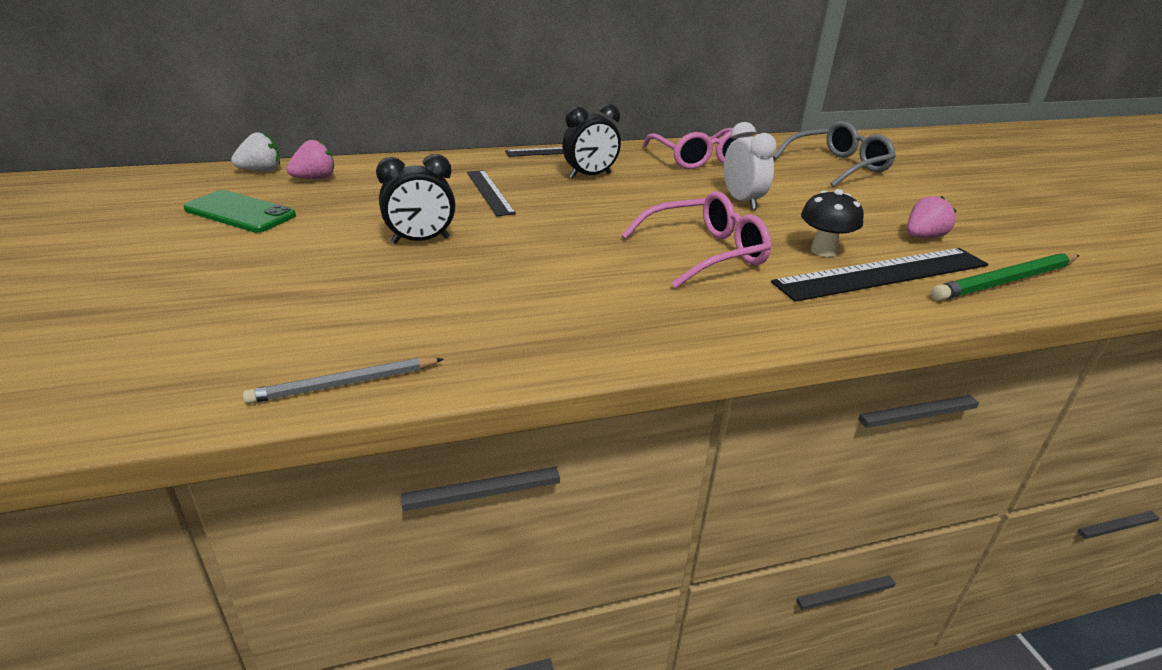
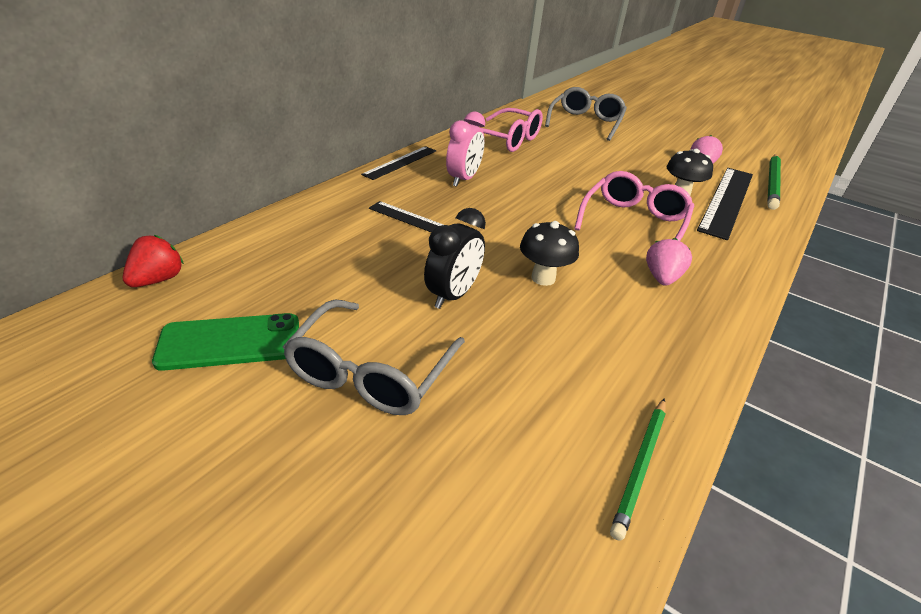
camera: 40 degrees left, 5 degrees up
white strawberry [231,133,280,171] -> red strawberry [123,235,184,287]
grey pencil [243,358,444,404] -> green pencil [610,398,665,541]
pink strawberry [286,140,334,179] -> pink strawberry moved to [646,238,692,286]
black clock [562,104,621,179] -> pink clock [446,111,485,187]
white clock [724,122,777,210] -> none
none -> grey glasses [283,300,465,415]
none -> black mushroom [520,221,579,286]

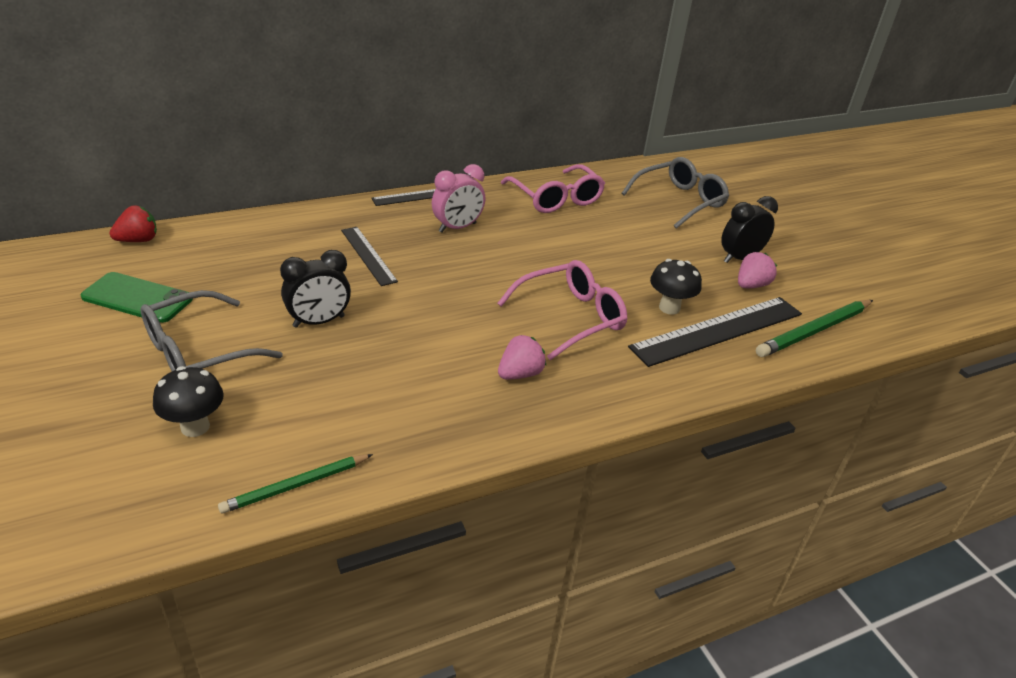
camera: 30 degrees right, 0 degrees up
black mushroom [520,221,579,286] -> black mushroom moved to [153,366,224,437]
none -> black clock [721,196,778,263]

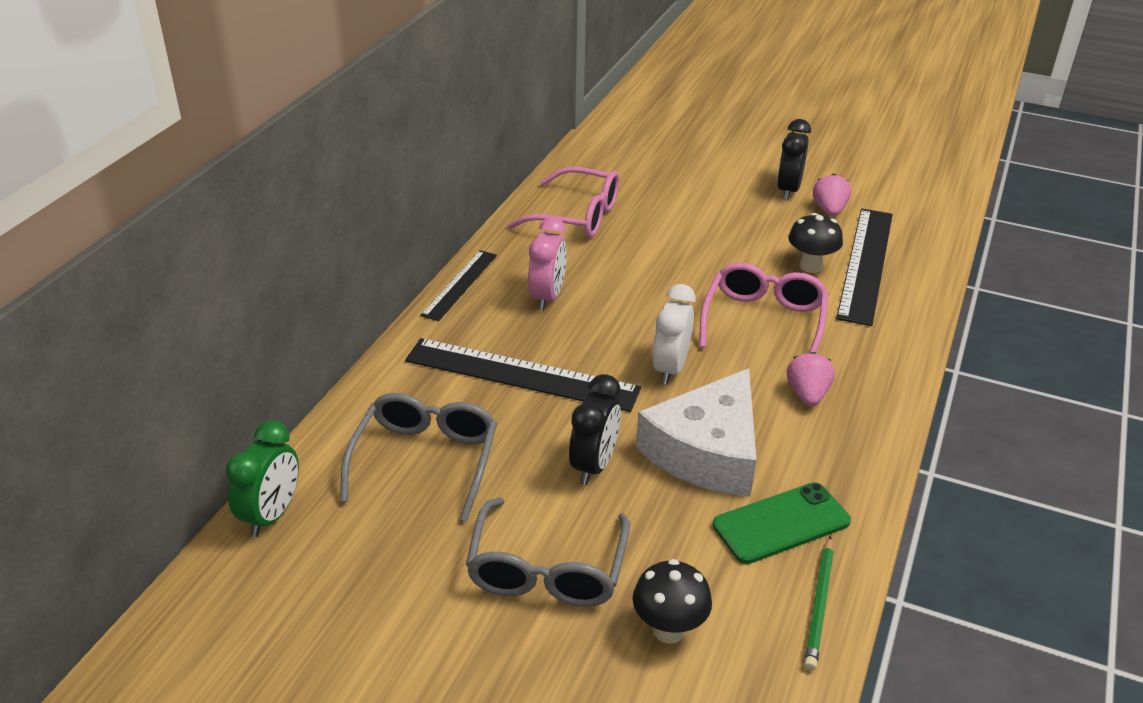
camera: 40 degrees left, 0 degrees up
green phone [81,272,193,323] -> green phone moved to [713,482,851,564]
red strawberry [110,205,157,242] -> green clock [225,420,299,537]
black ruler [341,227,398,286] -> black ruler [405,338,641,412], size x1.71
grey glasses [621,157,729,229] -> grey glasses moved to [340,393,497,521]
green pencil [756,300,873,357] -> none
none -> white cheese [636,368,756,497]
none -> white clock [652,284,696,385]

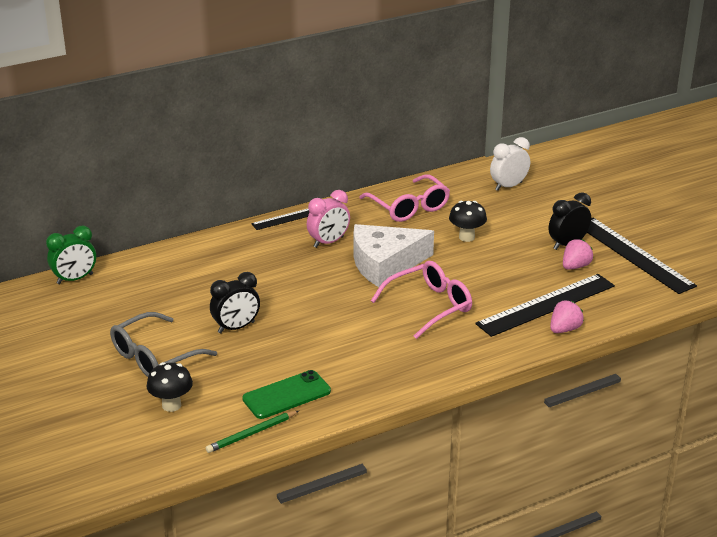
camera: 40 degrees right, 5 degrees down
grey glasses [340,393,497,521] -> none
black ruler [405,338,641,412] -> black ruler moved to [587,218,697,294]
white cheese [636,368,756,497] -> white cheese moved to [353,224,434,287]
white clock [652,284,696,385] -> white clock moved to [490,137,530,191]
green phone [713,482,851,564] -> green phone turned 45 degrees counterclockwise [242,370,331,419]
pink strawberry [787,352,835,406] -> pink strawberry moved to [550,301,584,333]
black mushroom [788,213,843,273] -> black mushroom moved to [449,201,487,242]

